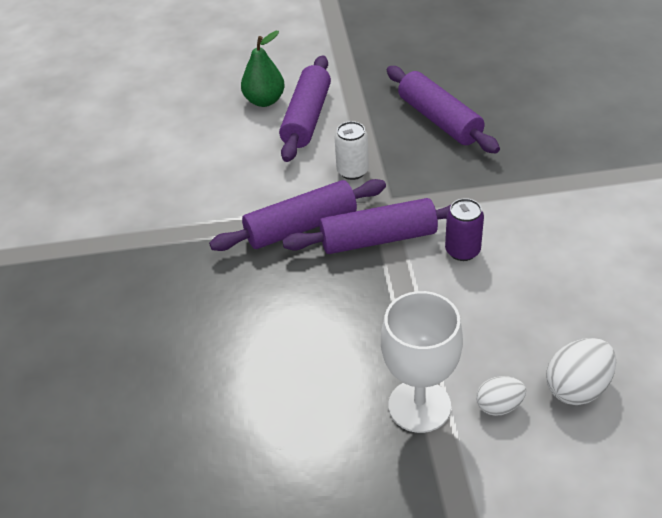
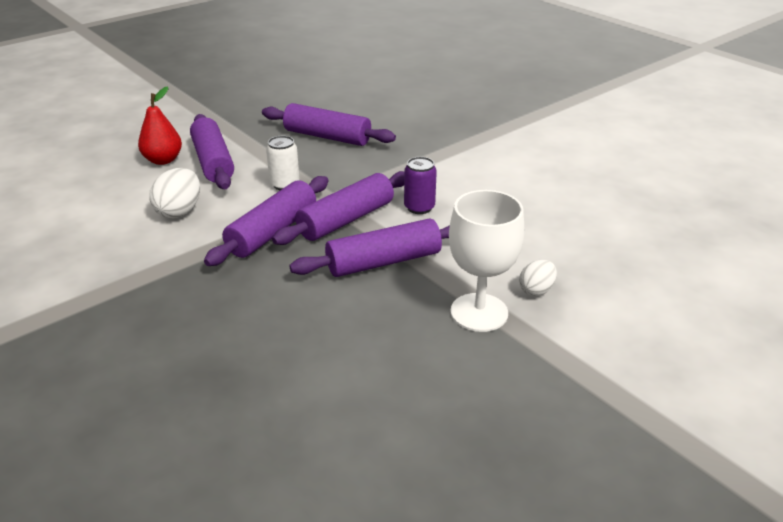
camera: 35 degrees left, 10 degrees down
green pear [241,31,285,107] -> red pear [138,86,182,165]
white egg [546,338,616,405] -> white egg moved to [149,168,200,218]
none -> purple rolling pin [289,218,450,277]

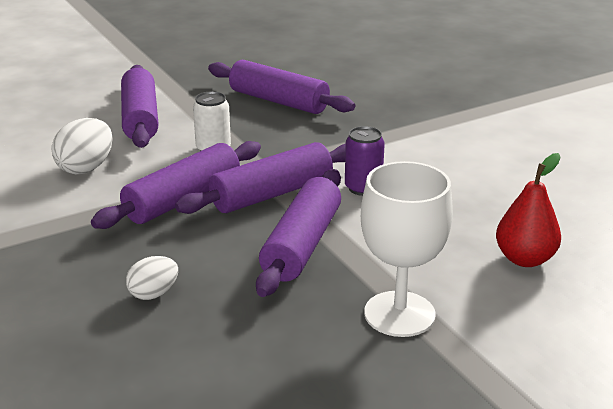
camera: 10 degrees right, 5 degrees down
red pear [138,86,182,165] -> red pear moved to [496,153,561,267]
purple rolling pin [289,218,450,277] -> purple rolling pin turned 60 degrees counterclockwise [256,169,341,297]
white egg [519,260,557,296] -> white egg moved to [126,256,178,300]

